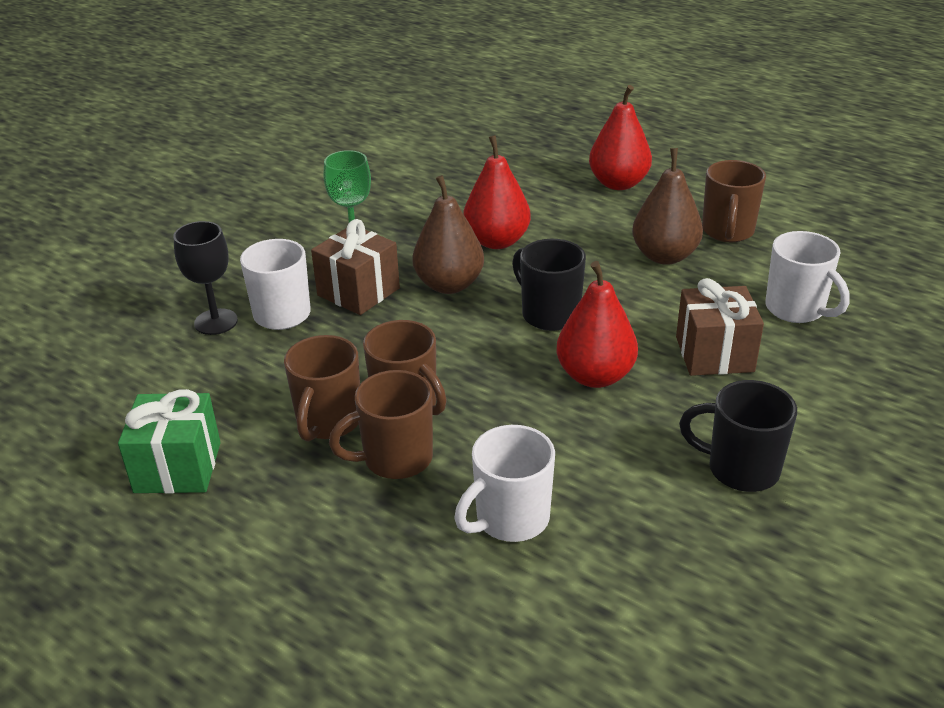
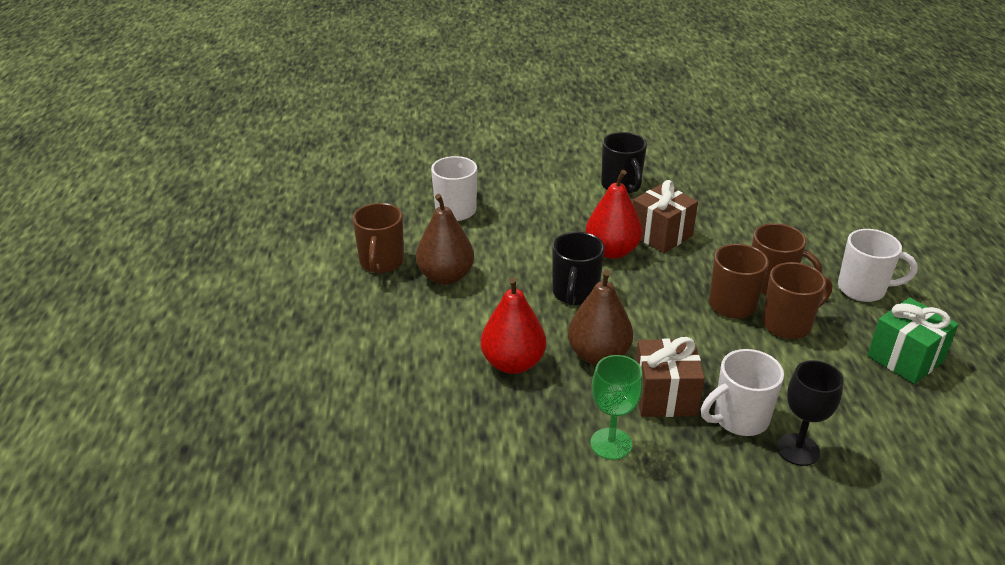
camera: 130 degrees left, 0 degrees up
white mug [454,425,555,542] -> white mug moved to [838,229,918,302]
red pear [589,85,652,190] -> none
brown gift [676,278,764,376] -> brown gift moved to [633,180,698,253]
brown mug [702,160,766,242] -> brown mug turned 120 degrees clockwise [352,203,404,273]

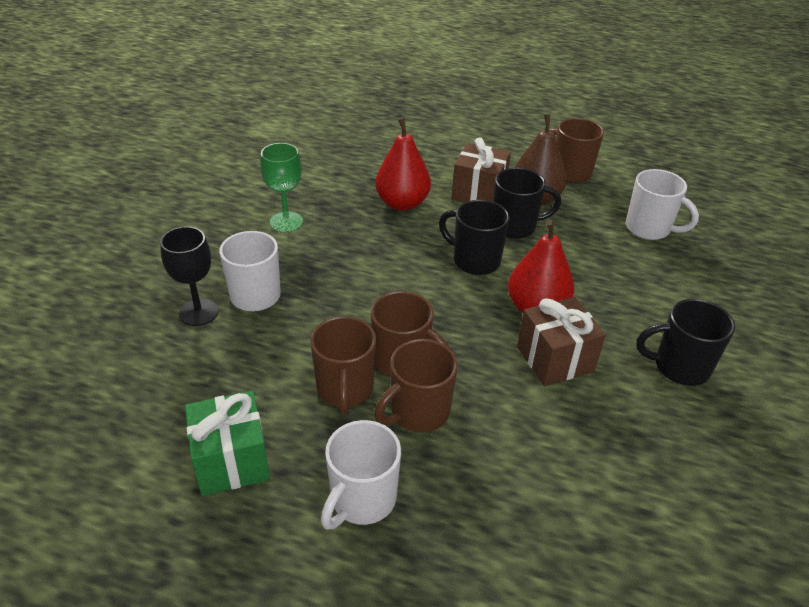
camera: 110 degrees right, 5 degrees up
brown pear [568,269,633,365] -> none
brown gift [636,337,705,417] -> brown gift moved to [451,137,511,203]
none -> black mug [493,168,561,239]

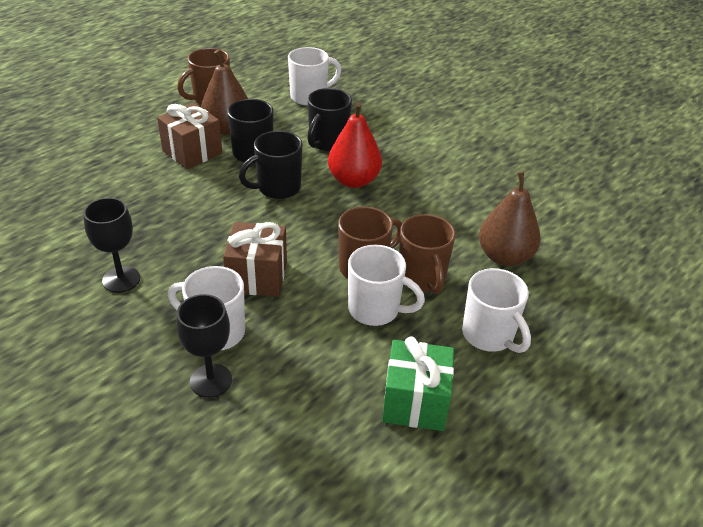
camera: 65 degrees left, 0 degrees up
green goblet [260,143,303,232] -> black goblet [83,198,140,293]
brown mug [310,316,376,414] -> white mug [348,245,425,326]
red pear [375,117,431,211] -> none
brown gift [517,297,606,386] -> brown gift moved to [223,222,287,297]
black mug [636,299,735,386] -> black mug moved to [307,88,352,151]
none -> brown pear [479,171,541,266]

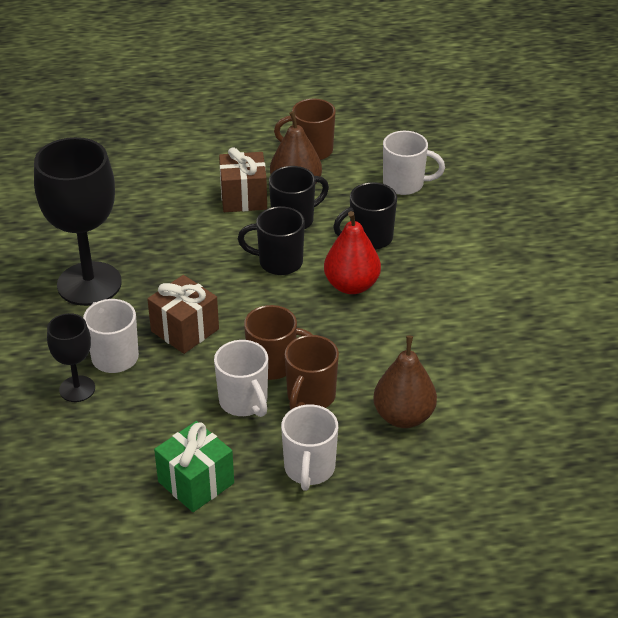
camera: 40 degrees right, 0 degrees up
black goblet [83,198,140,293] -> black goblet [34,137,122,306], size x1.95

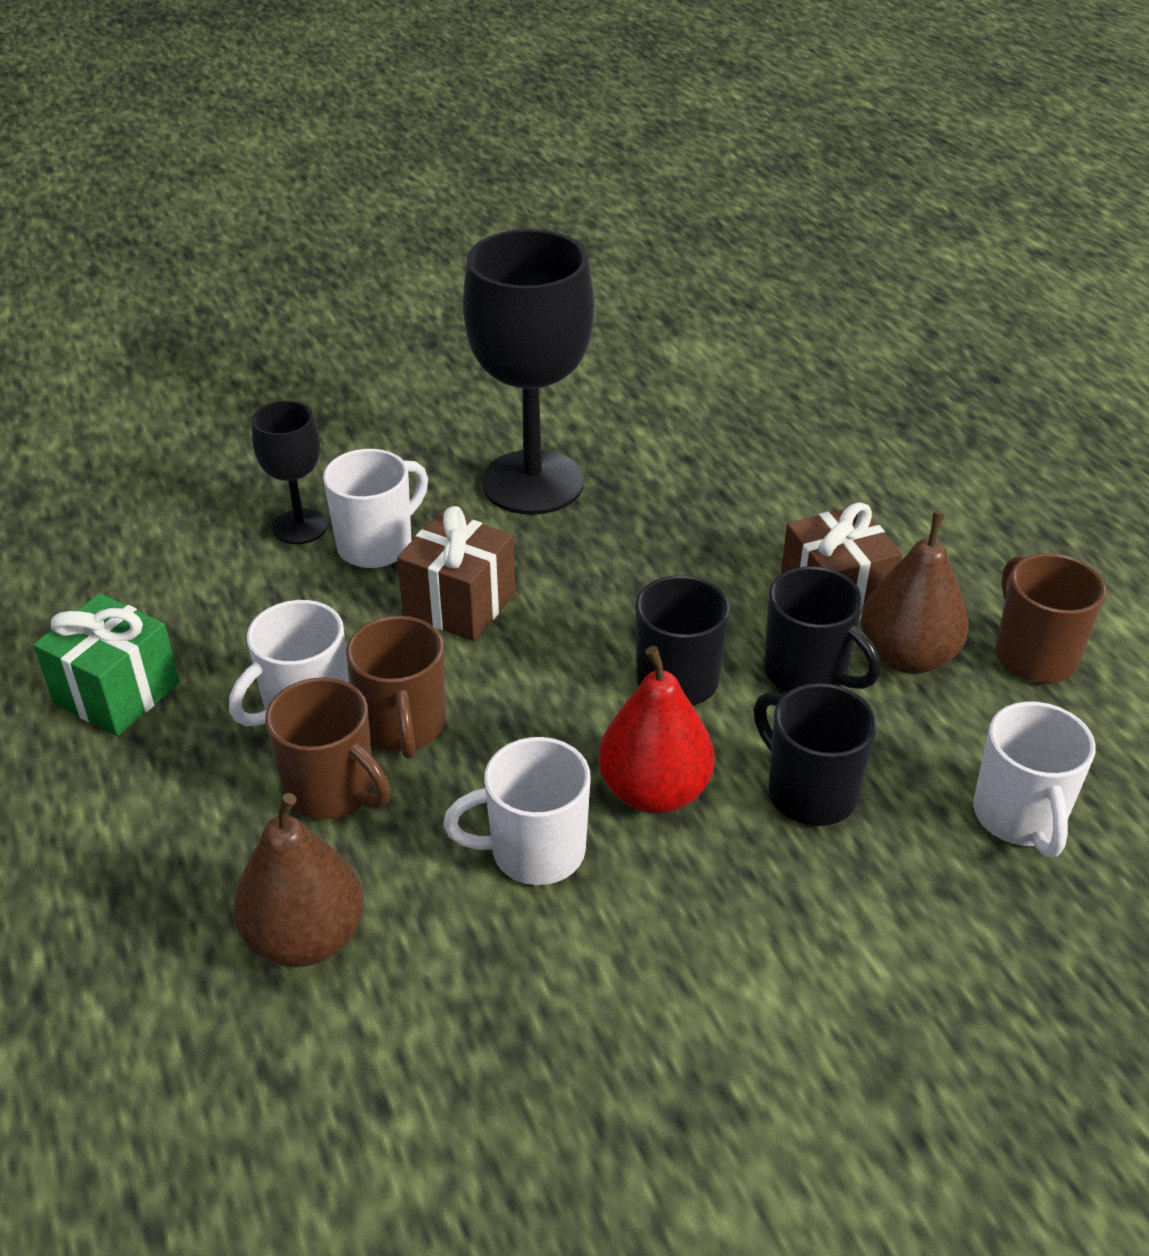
camera: 75 degrees right, 0 degrees up
white mug [281,405,338,491] -> white mug moved to [443,737,591,885]
brown mug [285,335,339,410] -> brown mug turned 150 degrees counterclockwise [265,677,391,820]

